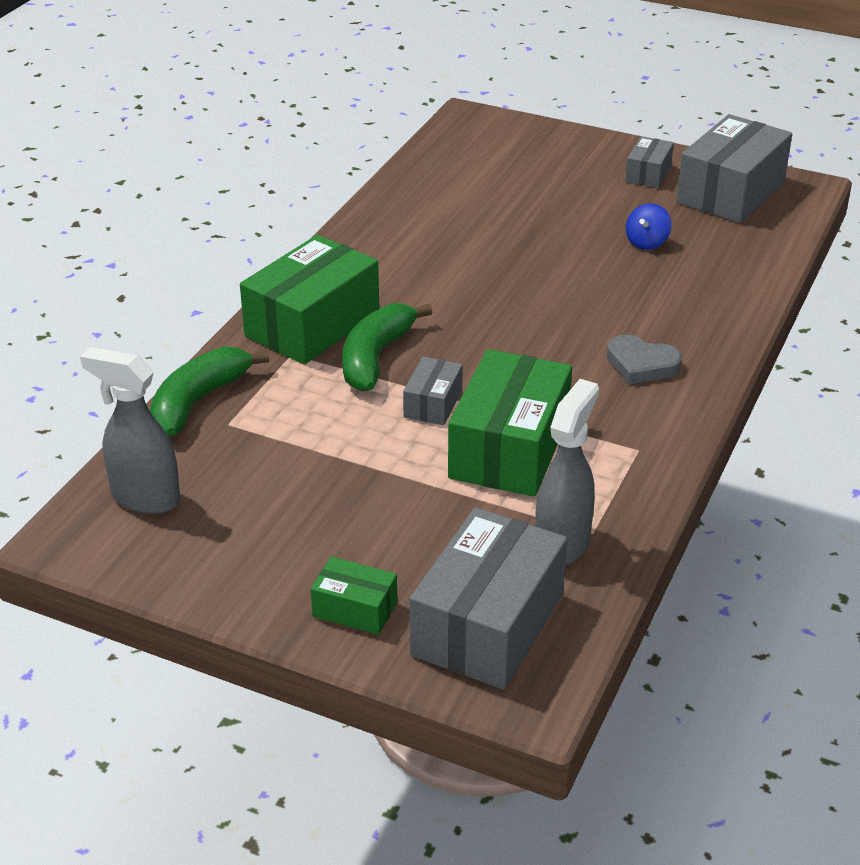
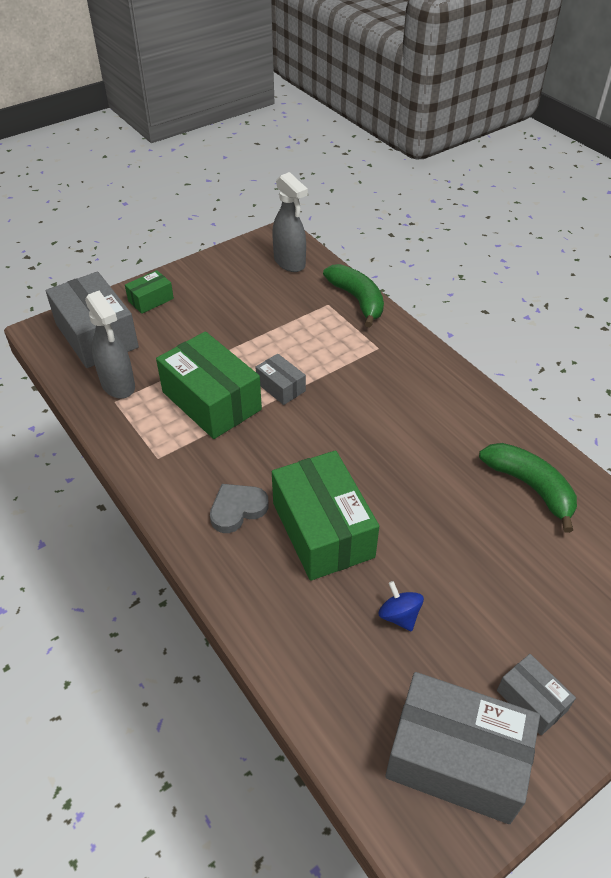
camera: 120 degrees right, 10 degrees up
grey spray bottle [80,347,180,514] -> grey spray bottle turned 90 degrees clockwise [272,172,308,272]
green box [240,235,379,364] -> green box moved to [272,450,379,581]
green banana [342,303,432,391] -> green banana moved to [479,443,577,533]
grey box [676,114,792,223] -> grey box turned 45 degrees counterclockwise [385,672,540,824]

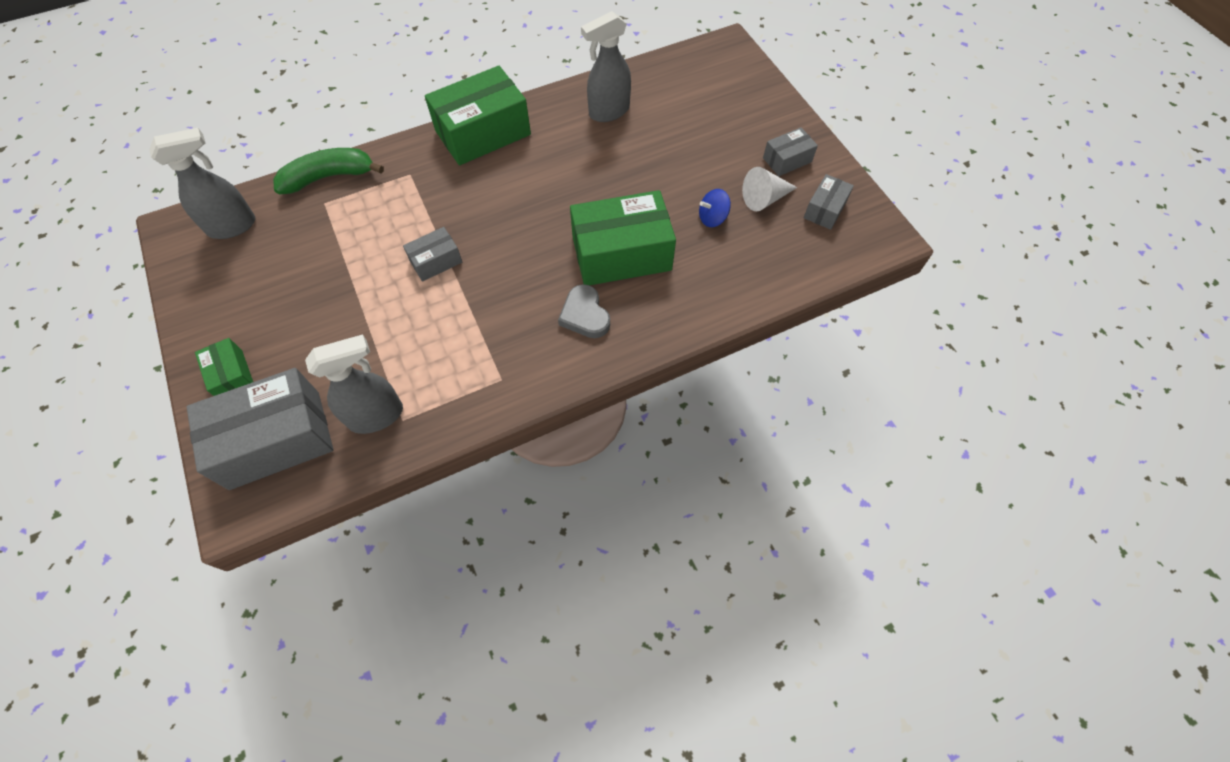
camera: 80 degrees left, 15 degrees up
green box [156,331,262,439] -> green box moved to [425,66,531,165]
grey box [385,672,540,824] -> grey box [804,174,854,230], size x0.49
green banana [479,443,577,533] -> grey spray bottle [581,11,631,122]
none -> white cone [742,167,797,211]

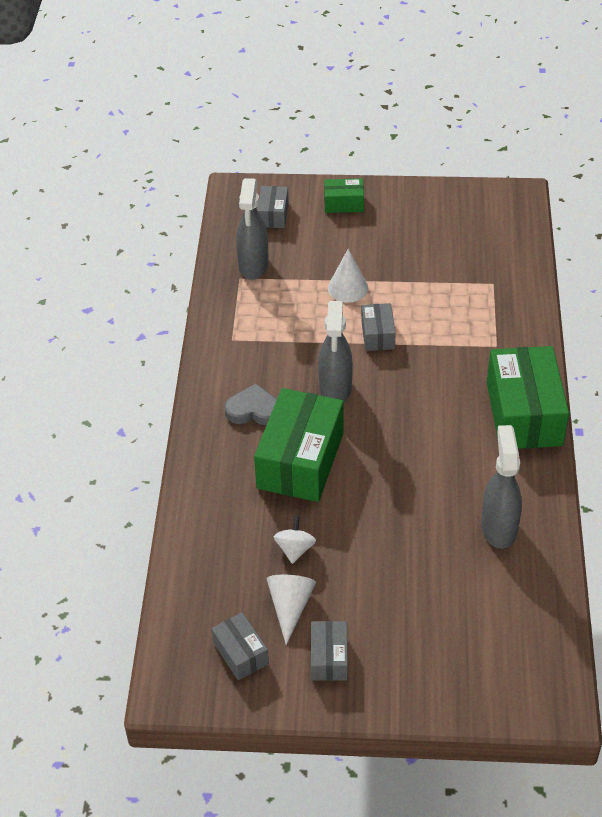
camera: 120 degrees right, 15 degrees down
grey spray bottle [149,128,255,239] -> grey spray bottle moved to [318,301,353,402]
grey box [186,368,334,490] -> grey box [257,186,289,228], size x0.49
green banana [273,148,384,194] -> none
blue spinning top [699,189,731,227] -> white spinning top [274,516,316,564]
none -> white cone [328,249,368,302]

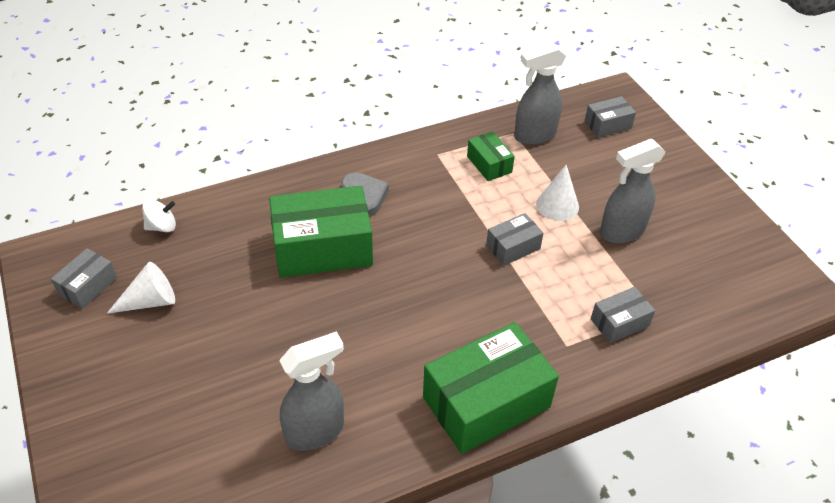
camera: 60 degrees right, 0 degrees up
white spinning top [274,516,316,564] -> white spinning top moved to [142,200,176,232]
grey box [311,621,348,681] -> grey box moved to [591,287,655,343]
grey spray bottle [318,301,353,402] -> grey spray bottle moved to [600,139,666,243]
green box [324,178,364,213] -> green box moved to [467,132,515,181]

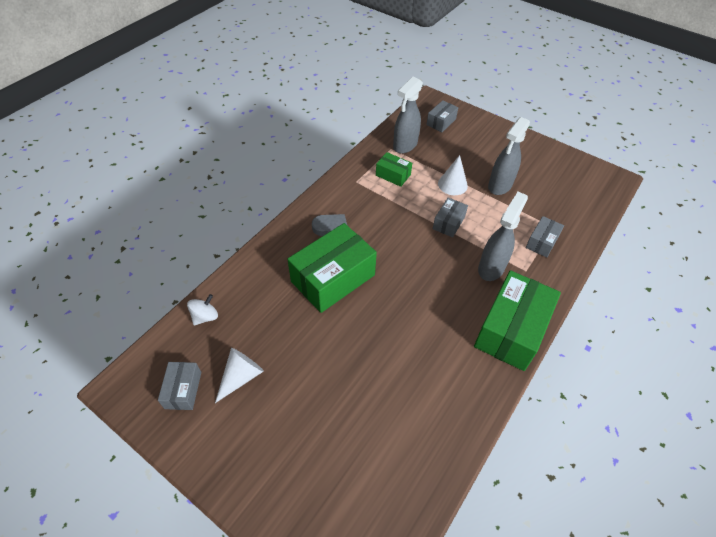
camera: 30 degrees left, 5 degrees up
grey spray bottle [279,332,344,451] -> grey spray bottle moved to [478,192,528,281]

